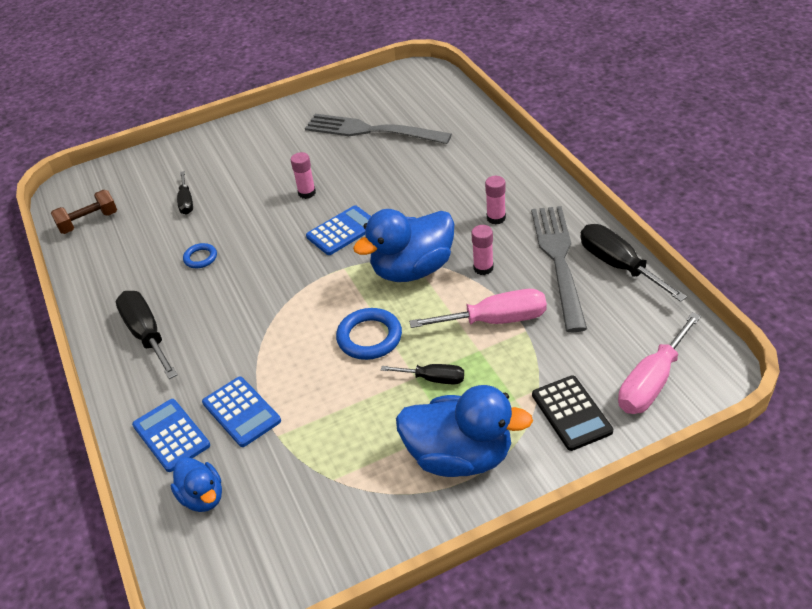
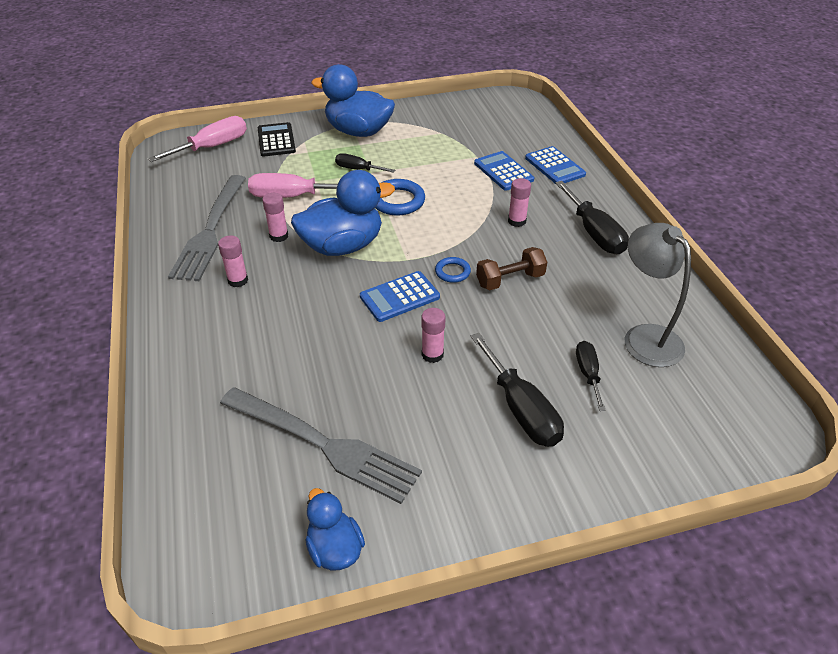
camera: 175 degrees left, 0 degrees up
brown dumbbell [51,189,117,234] -> brown dumbbell moved to [476,247,547,290]
blue duck [171,457,222,512] -> blue duck moved to [305,488,365,571]
blue ring [183,243,217,268] -> blue ring moved to [435,257,471,283]
black screwdriver [580,224,687,302] -> black screwdriver moved to [470,333,564,447]
none -> pink glue stick [508,178,531,227]
none -> grey lamp [625,223,691,367]

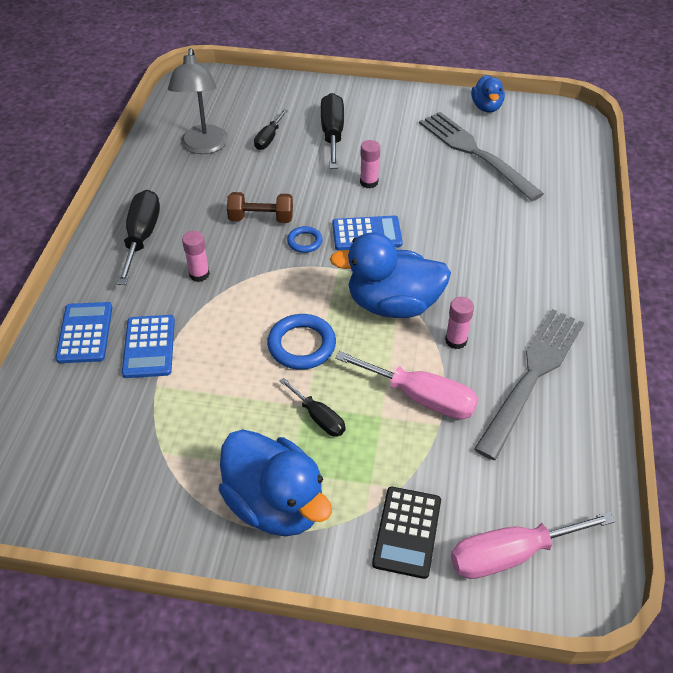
camera: 155 degrees left, 5 degrees up
pink glue stick [218,235,248,287] -> none

